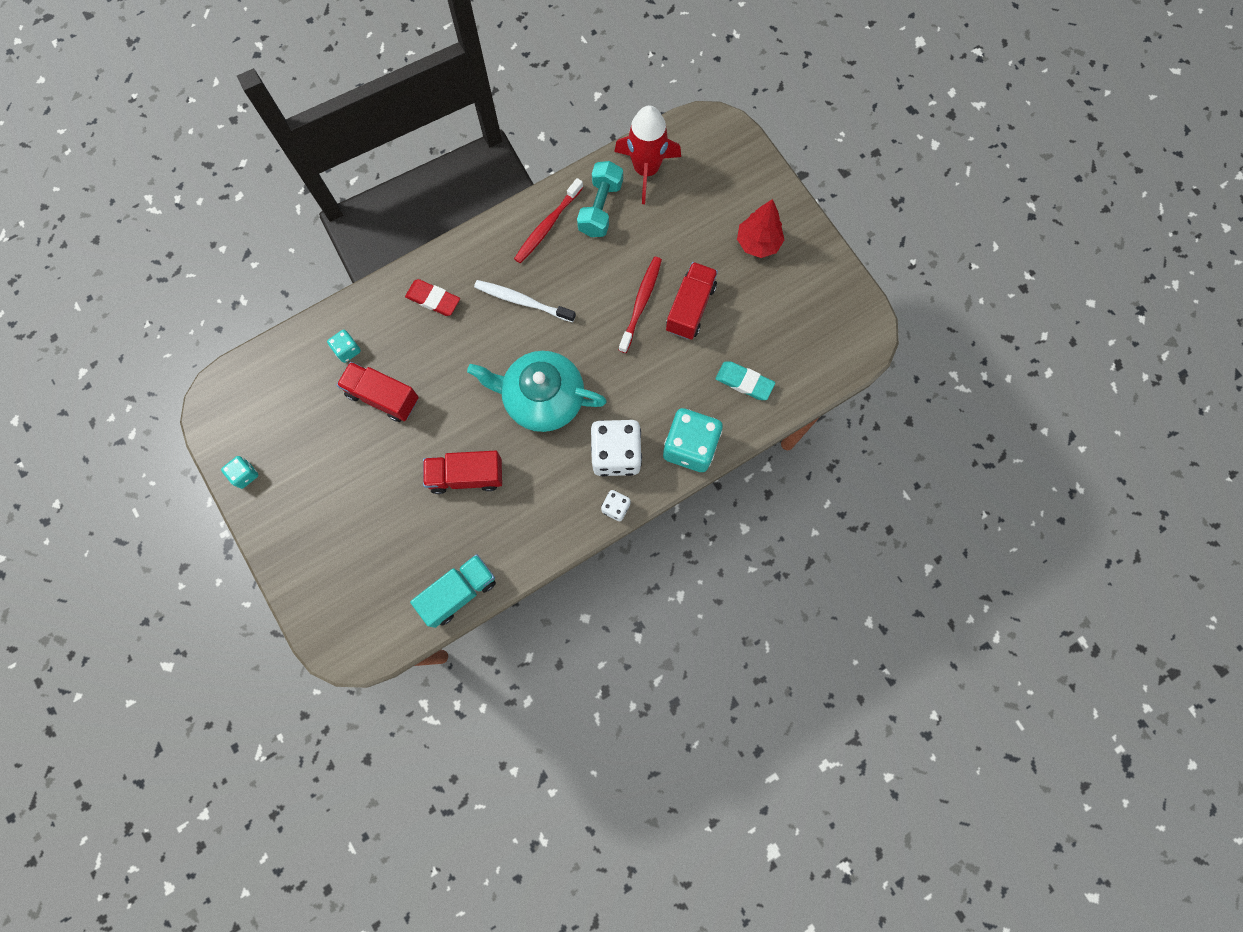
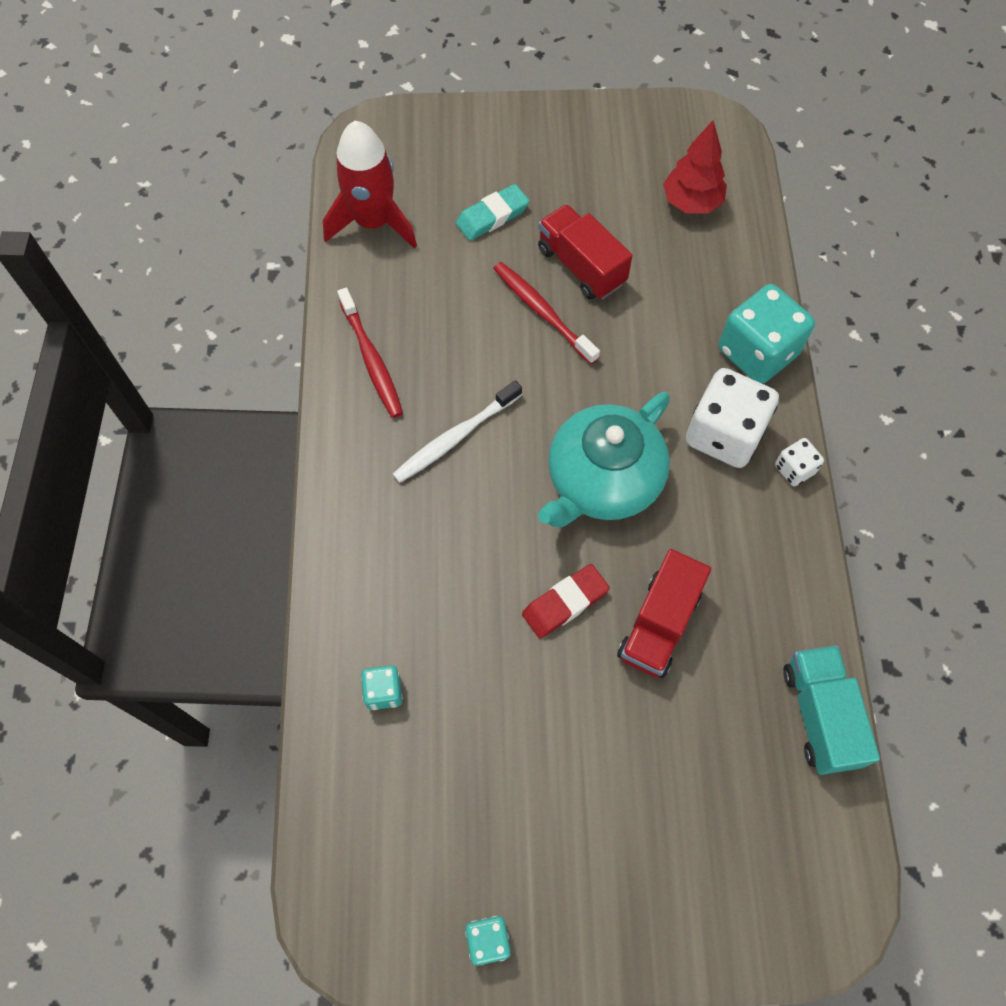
camera: 60 degrees left, 10 degrees down
red truck [337,362,419,422] -> none
red eraser [405,279,460,316] -> red eraser moved to [522,564,610,639]
turquoise dumbbell [577,161,623,237] -> none
turquoise eraser [716,362,775,400] -> turquoise eraser moved to [456,184,530,241]
red tree [737,199,784,258] -> red tree moved to [663,121,727,214]

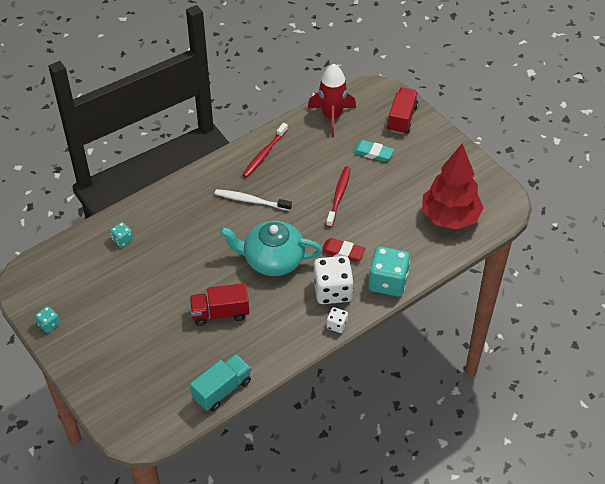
camera: 55 degrees right, 15 degrees down
red eraser [522,564,610,639] -> red eraser moved to [322,238,366,262]
red truck [538,204,633,299] -> red truck moved to [387,87,418,135]
red tree [663,121,727,214] -> red tree [422,143,484,229], size x1.70

